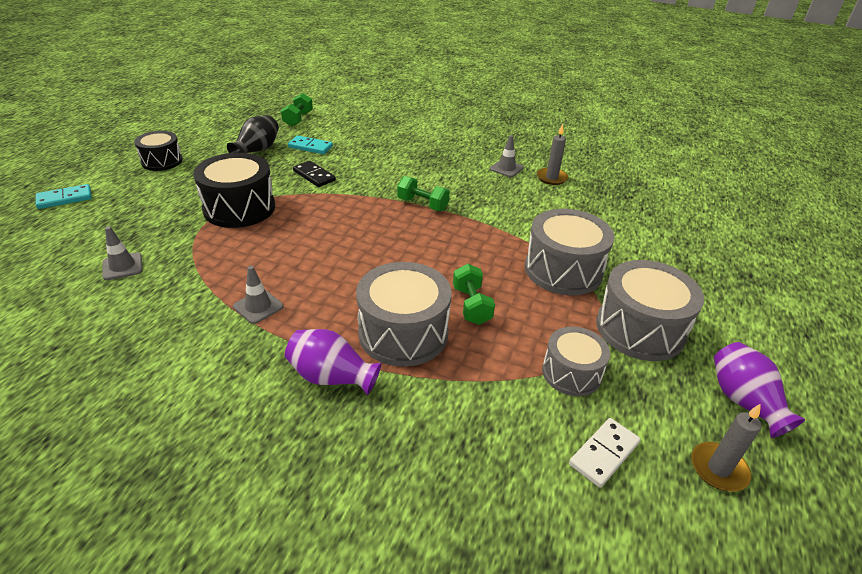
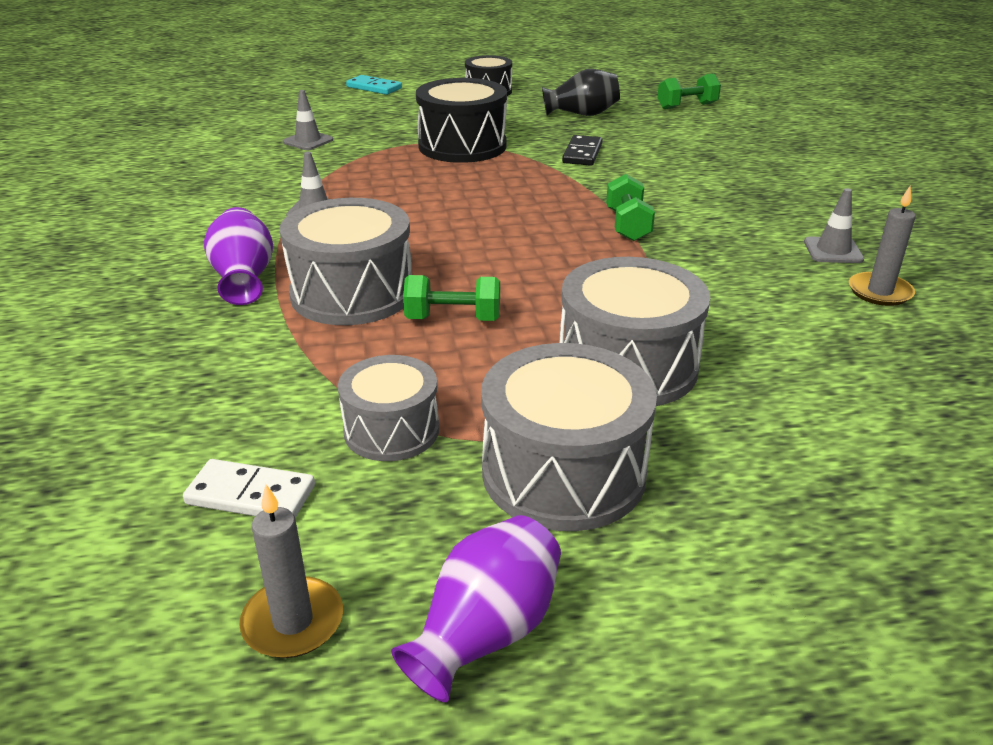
camera: 60 degrees right, 5 degrees down
turquoise domino [288,135,333,154] -> none
green dumbbell [453,264,495,325] -> green dumbbell turned 45 degrees clockwise [403,275,500,321]

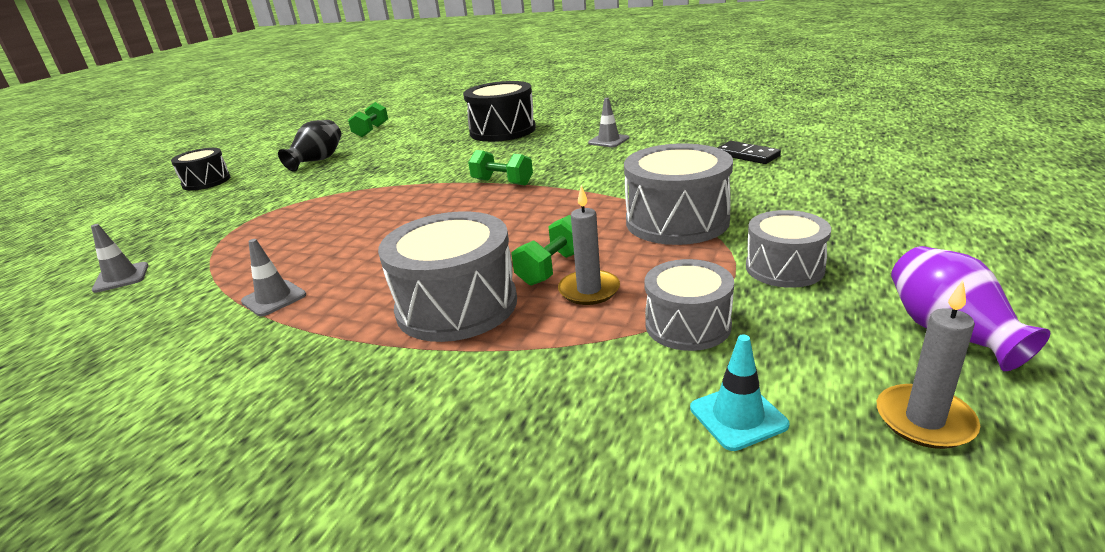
camera: 55 degrees left, 5 degrees down
white domino [183,459,315,518] -> turquoise traffic cone [690,334,790,451]
purple vase [204,207,273,305] -> none
turquoise domino [346,75,402,95] -> none
black drum [416,78,507,163] -> black drum moved to [463,81,536,142]
grey drum [481,343,657,531] -> grey drum [746,210,831,288], size x0.62
black domino [562,135,602,166] -> black domino moved to [717,141,781,164]
grey candle [849,186,916,306] -> grey candle moved to [558,185,620,305]

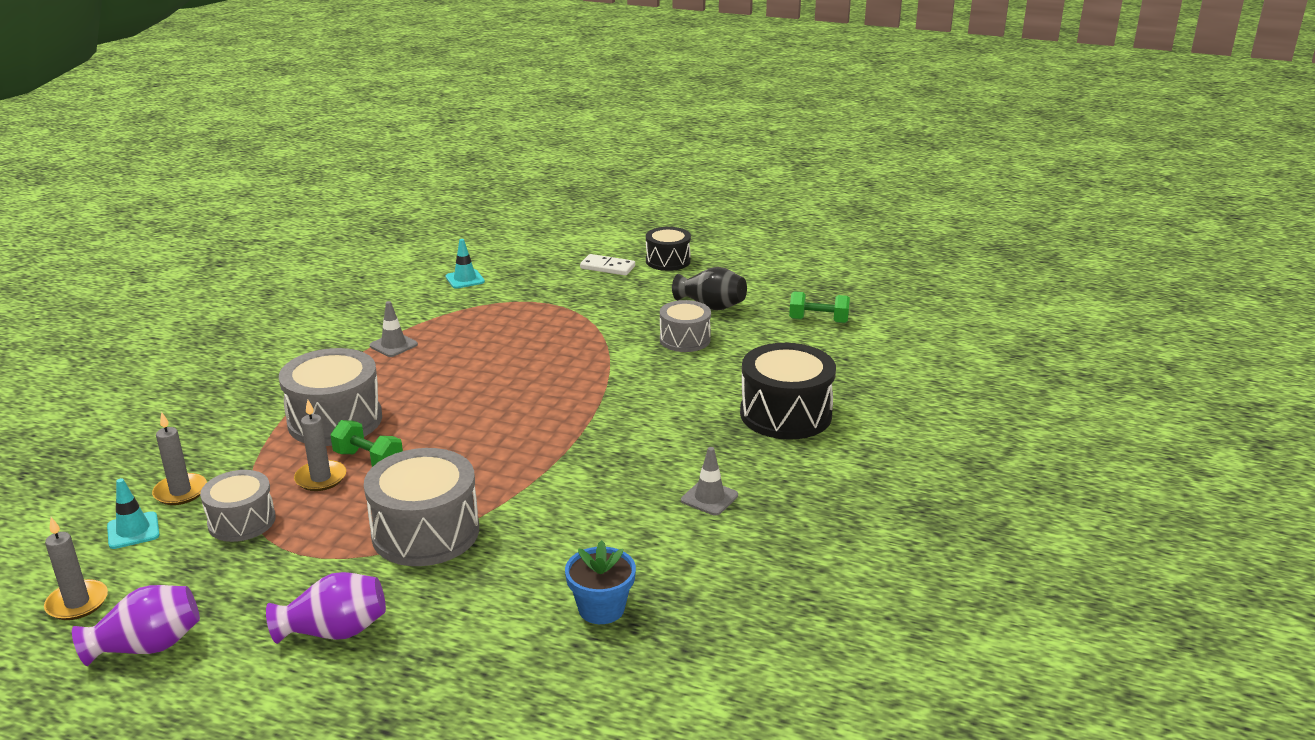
camera: 85 degrees right, 0 degrees up
grey traffic cone [91,224,149,293] -> turquoise traffic cone [445,239,485,289]
green dumbbell [468,150,533,186] -> none
black domino [717,141,781,164] -> blue flower pot [565,540,636,624]
grey drum [746,210,831,288] -> grey drum moved to [660,300,711,352]
none -> grey candle [152,412,207,505]
none -> purple vase [266,572,386,644]
none -> white domino [580,254,635,276]

